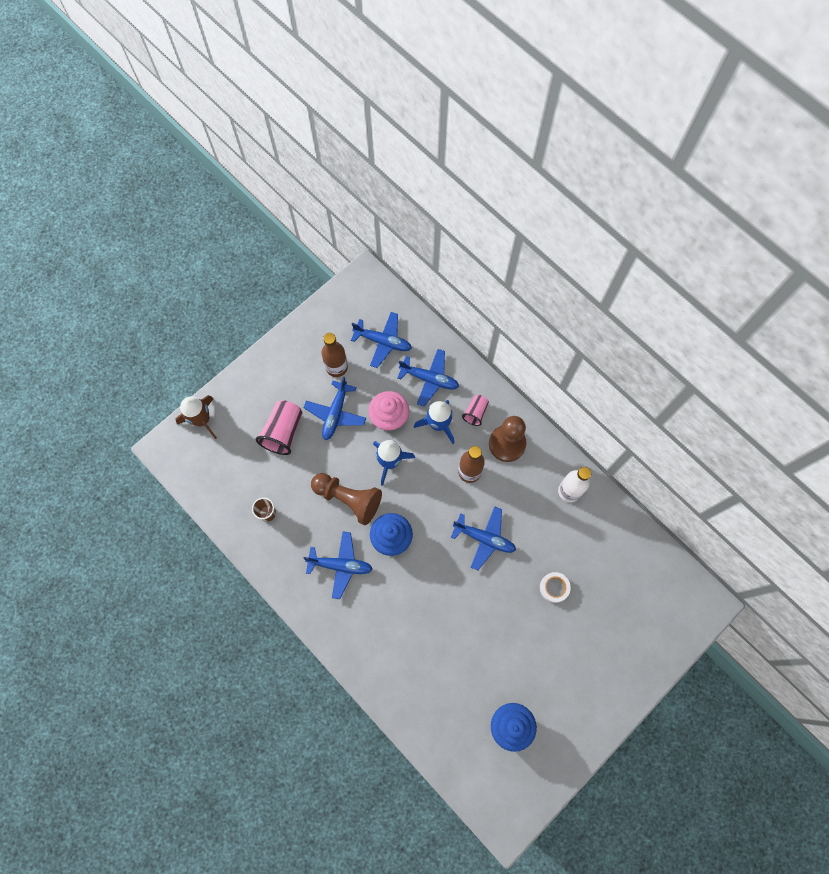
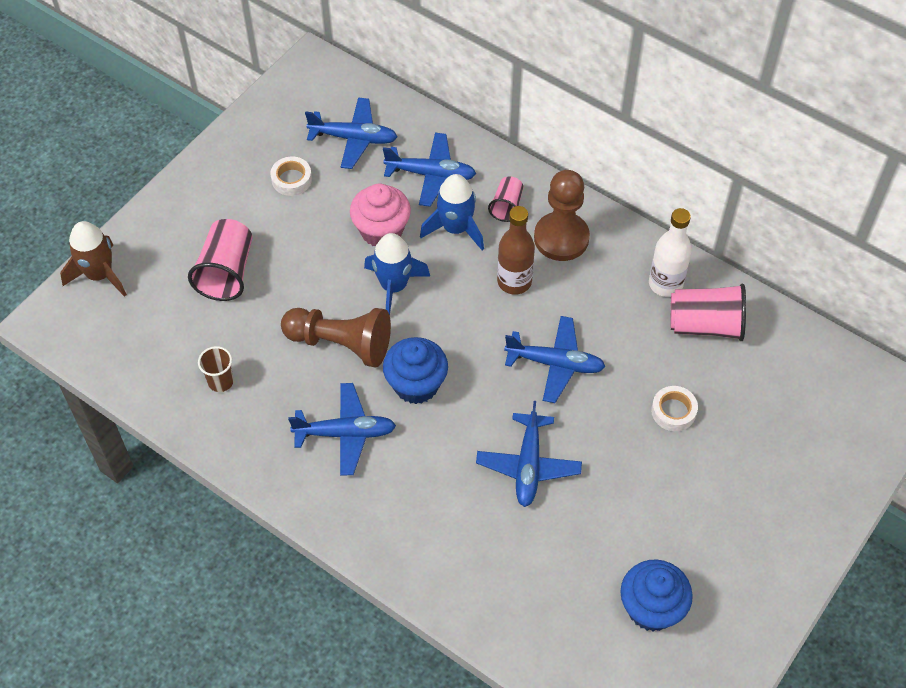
camera: 10 degrees left, 15 degrees down
blue plane [304,377,366,440] -> blue plane moved to [476,401,582,507]
brown bottle [321,333,348,377] -> white tape [270,157,312,196]
none -> pink cup [671,283,746,341]

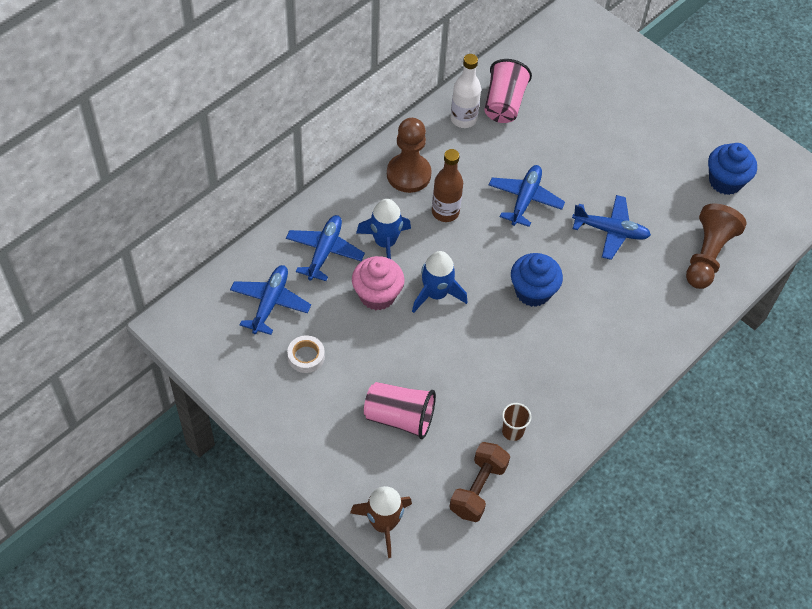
camera: 85 degrees left, 0 degrees up
brown pawn [281,308,391,367] -> brown pawn moved to [686,204,747,289]
blue plane [288,383,396,476] -> none
pink cup [488,176,523,222] -> none
white tape [651,386,698,431] -> none
none -> brown dumbbell [449,442,510,522]

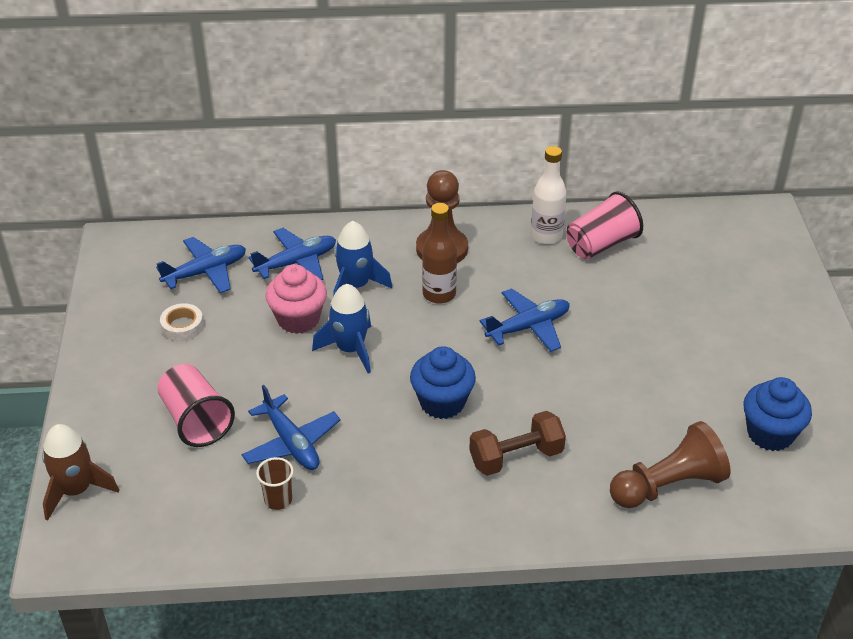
camera: 45 degrees right, 15 degrees down
brown dumbbell [449,442,510,522] -> brown dumbbell moved to [469,411,566,476]
blue plane [572,195,651,260] -> blue plane moved to [242,385,341,470]

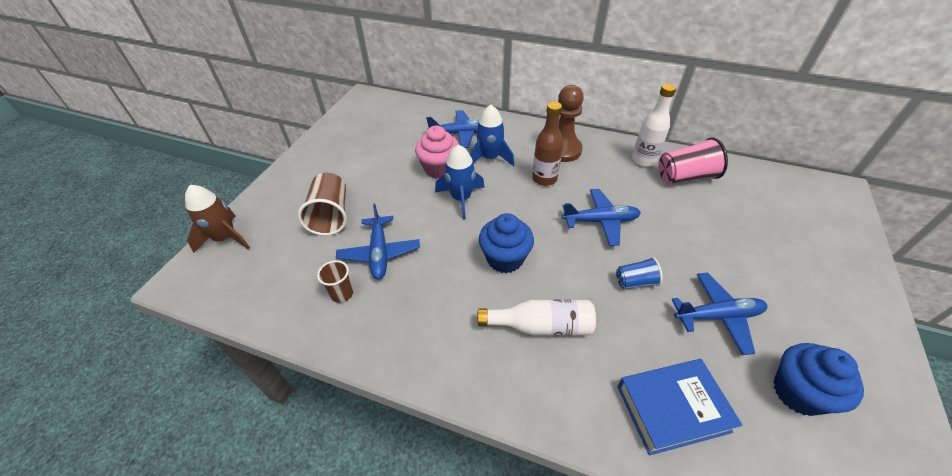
camera: 25 degrees right, 5 degrees up
blue plane [156,237,246,293] -> blue plane moved to [672,273,768,355]
pink cup [158,364,235,447] -> brown cup [298,173,347,236]
white tape [160,303,204,341] -> none
brown dumbbell [469,411,566,476] -> white bottle [478,300,596,336]
brown pawn [610,421,731,508] -> blue book [617,359,742,455]
none -> blue cup [616,257,662,289]

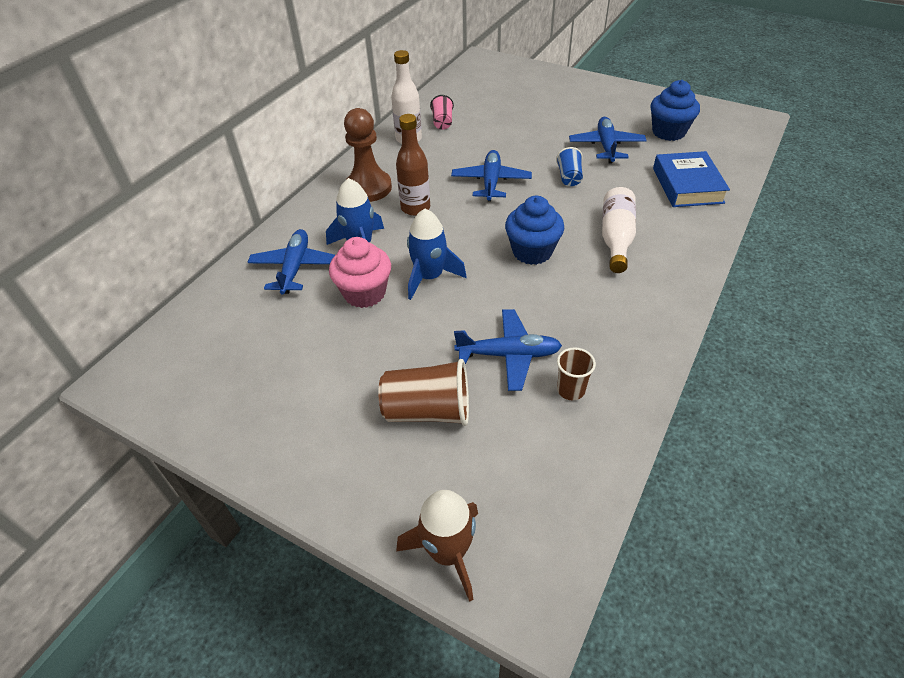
camera: 80 degrees left, 0 degrees up
pink cup [658,137,728,184] -> pink cup [430,95,454,130], size x0.58

